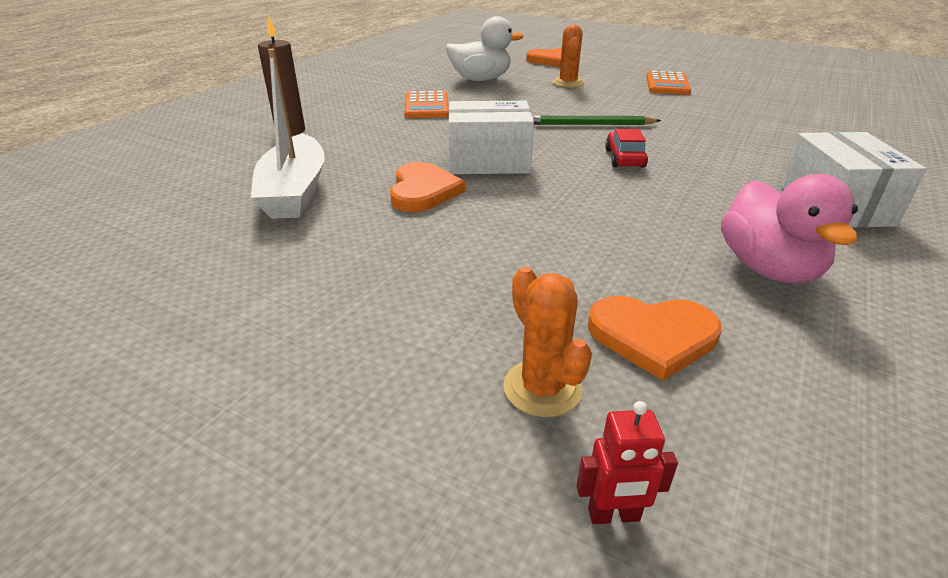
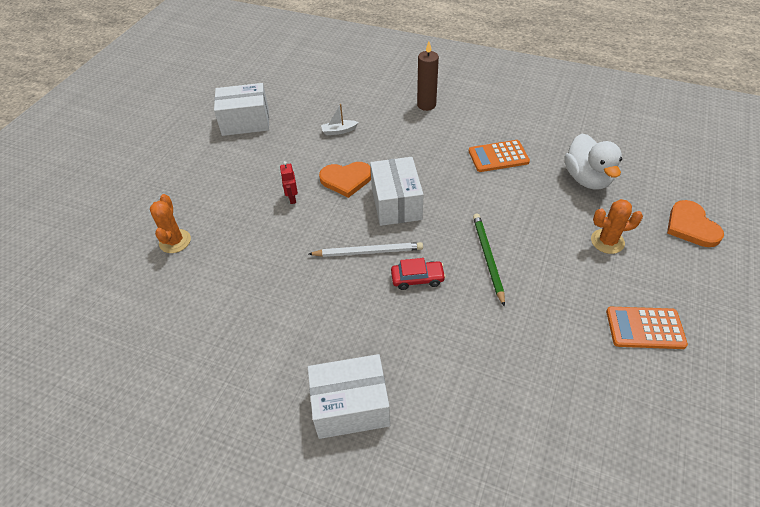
camera: 85 degrees right, 15 degrees up
white boat [251,48,324,219] -> white boat [321,104,359,135], size x0.44
orange cactus [503,266,592,417] -> orange cactus turned 60 degrees counterclockwise [150,194,191,253]
red robot [576,401,678,524] -> red robot moved to [280,161,298,204]
orange heart [588,296,722,381] -> none
pink duck [721,174,858,283] -> none
none -> white box [214,83,269,136]
none -> white pencil [309,242,423,257]

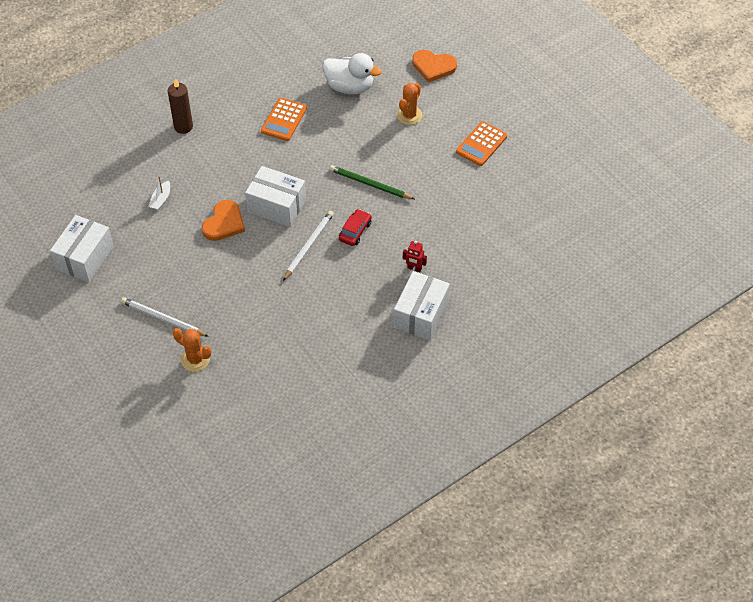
camera: 60 degrees left, 5 degrees up
red robot [280,161,298,204] -> red robot moved to [403,241,427,272]
none -> white pencil [121,297,209,337]

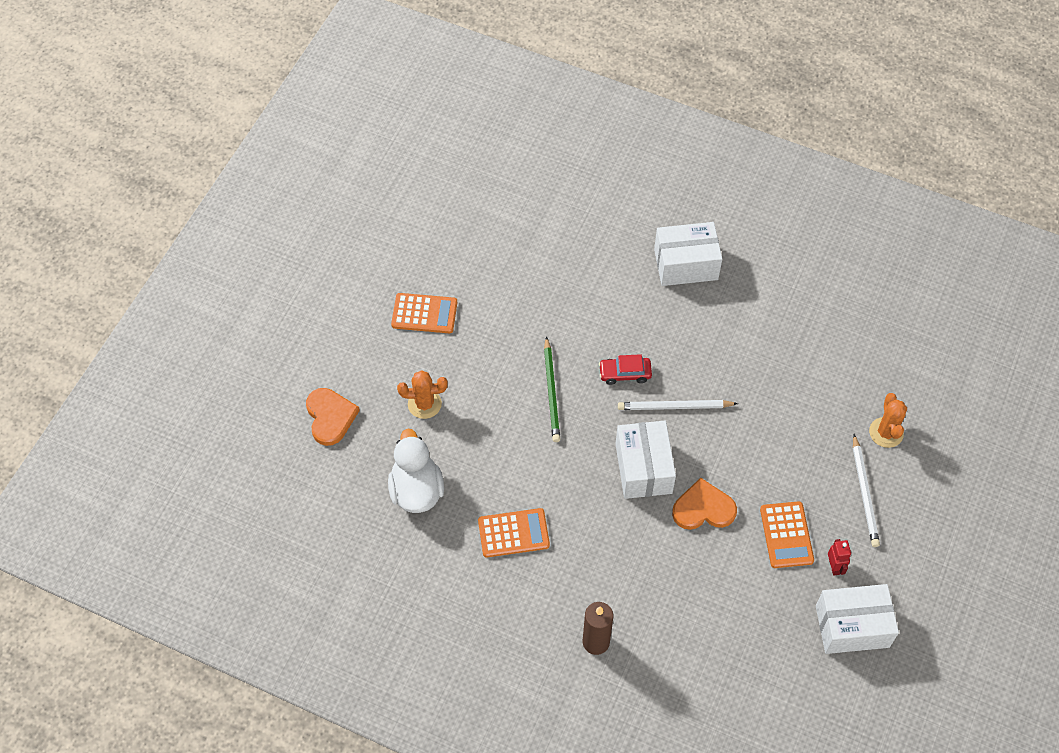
camera: 120 degrees left, 5 degrees up
white boat [148,176,170,211] -> none
red robot [403,241,427,272] -> red robot moved to [828,539,851,576]
none -> orange calculator [760,501,814,568]

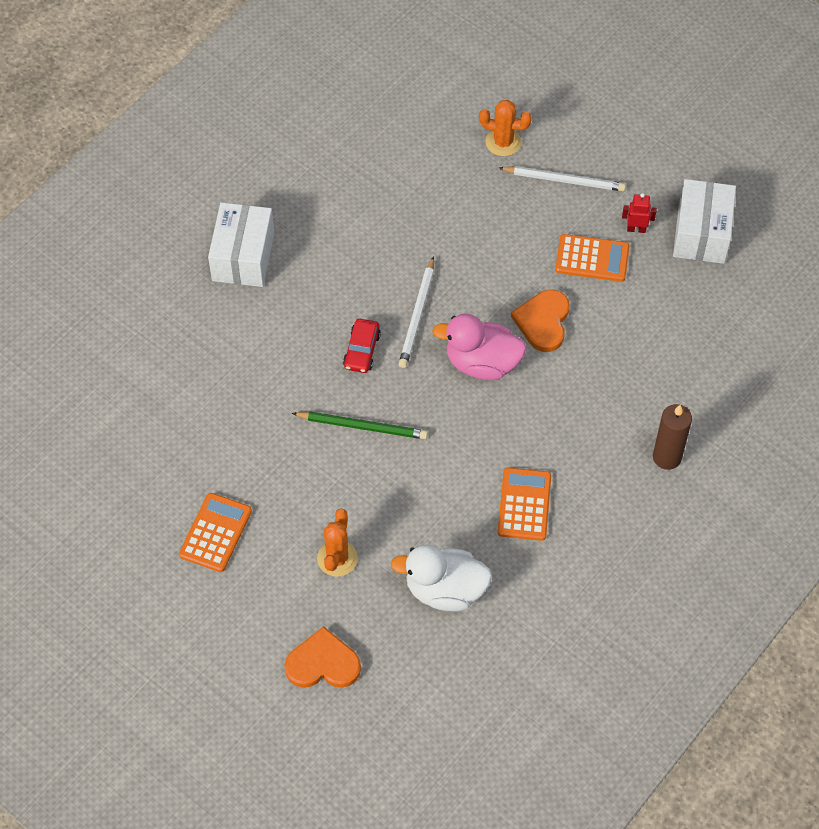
camera: 75 degrees left, 0 degrees up
white box [615,421,676,499] -> pink duck [432,314,526,380]

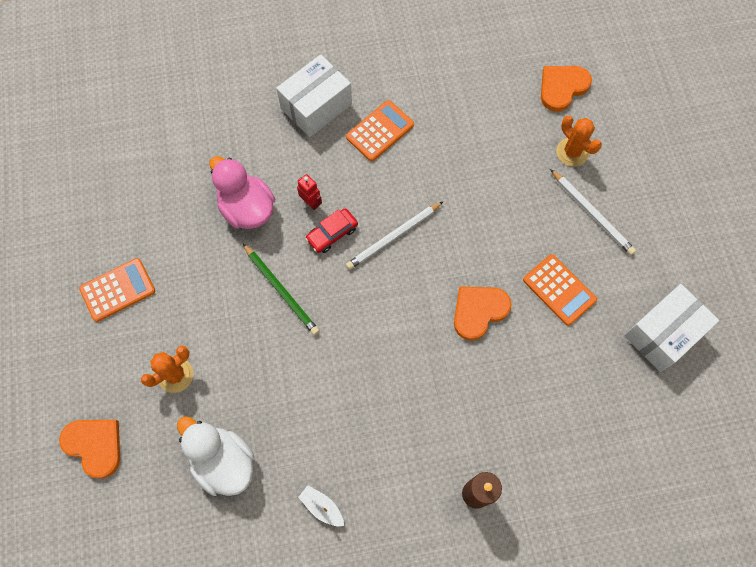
camera: 40 degrees right, 10 degrees up
pink duck [432,314,526,380] -> pink duck moved to [209,156,275,229]
orange calculator [498,468,551,541] -> orange calculator moved to [346,100,414,161]
red robot [622,193,657,233] -> red robot moved to [297,174,322,210]
none -> white boat [298,485,344,526]
none -> orange heart [541,66,592,112]

